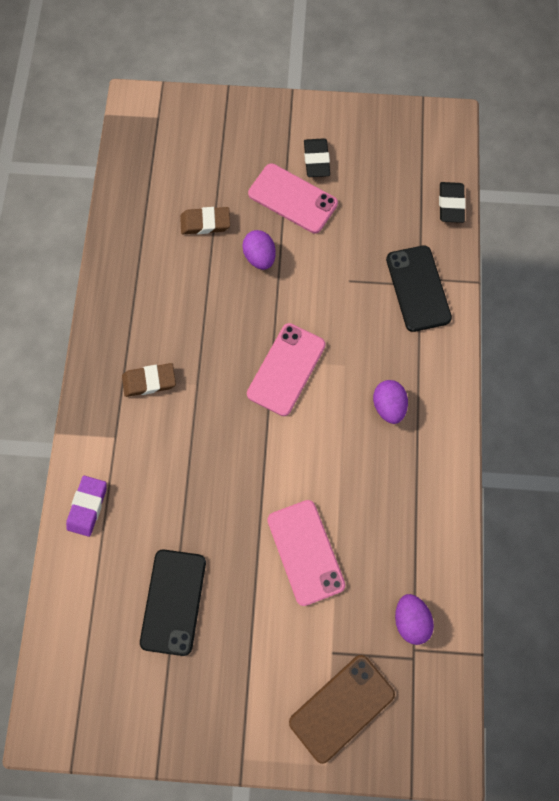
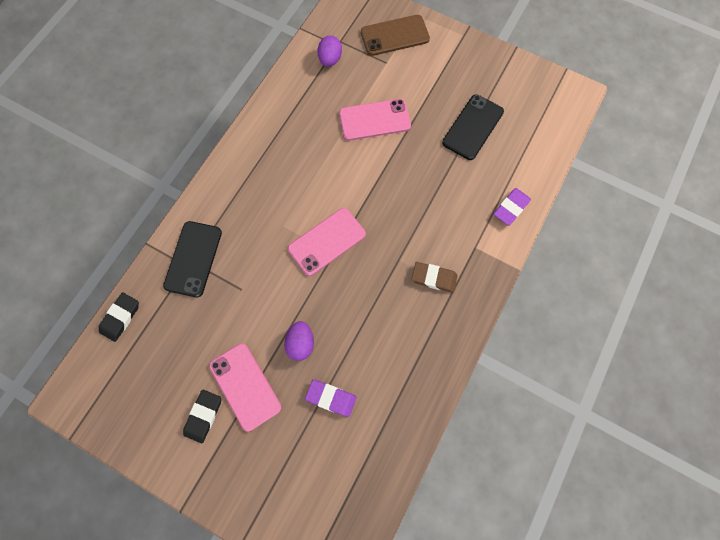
camera: 155 degrees left, 0 degrees up
brown eraser [180,207,230,234] -> purple eraser [305,379,357,417]
pink phone [267,500,345,606] -> pink phone turned 75 degrees clockwise [339,99,411,141]
purple egg [373,380,408,424] -> none

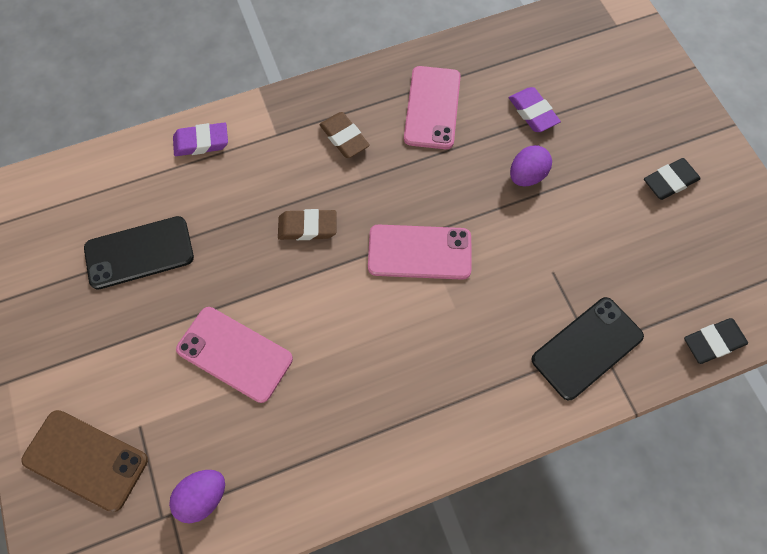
camera: 140 degrees left, 5 degrees down
pink phone [209,343,282,431] -> pink phone moved to [404,66,461,149]
none -> brown eraser [278,209,337,240]

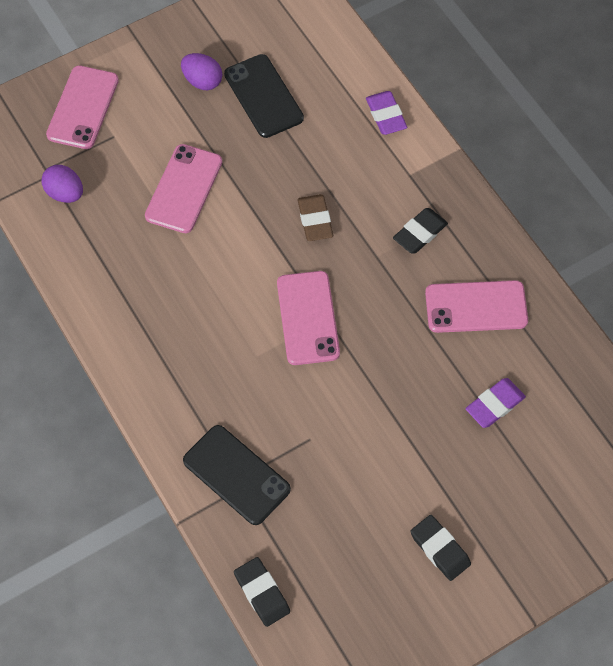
camera: 80 degrees right, 5 degrees down
brown phone [21,410,148,512] -> pink phone [46,65,119,149]
brown eraser [319,112,370,158] -> black eraser [393,208,448,253]
purple egg [510,145,552,187] -> purple egg moved to [181,53,222,90]

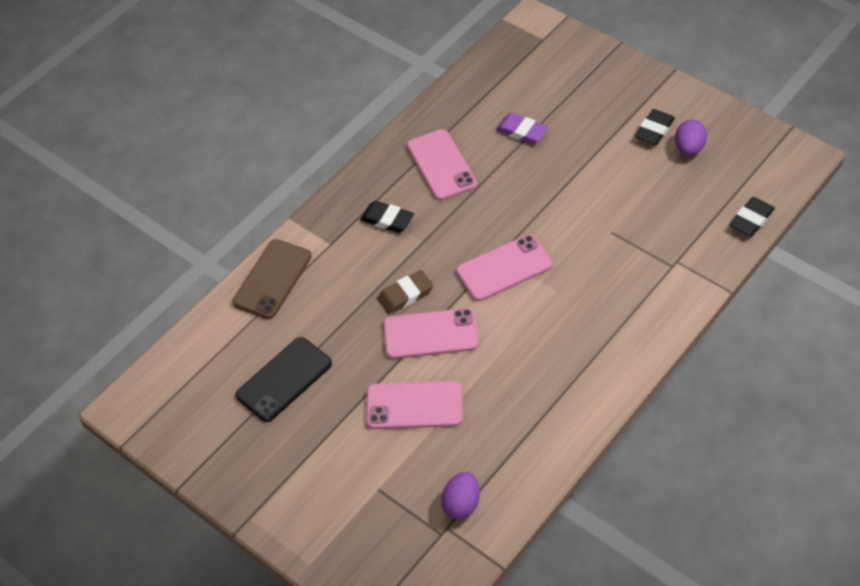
camera: 105 degrees left, 10 degrees down
pink phone [46,65,119,149] -> pink phone moved to [383,308,479,359]
purple egg [181,53,222,90] -> purple egg moved to [675,120,707,156]
black phone [183,425,291,525] -> none
purple eraser [366,91,407,135] -> brown phone [232,239,312,319]

